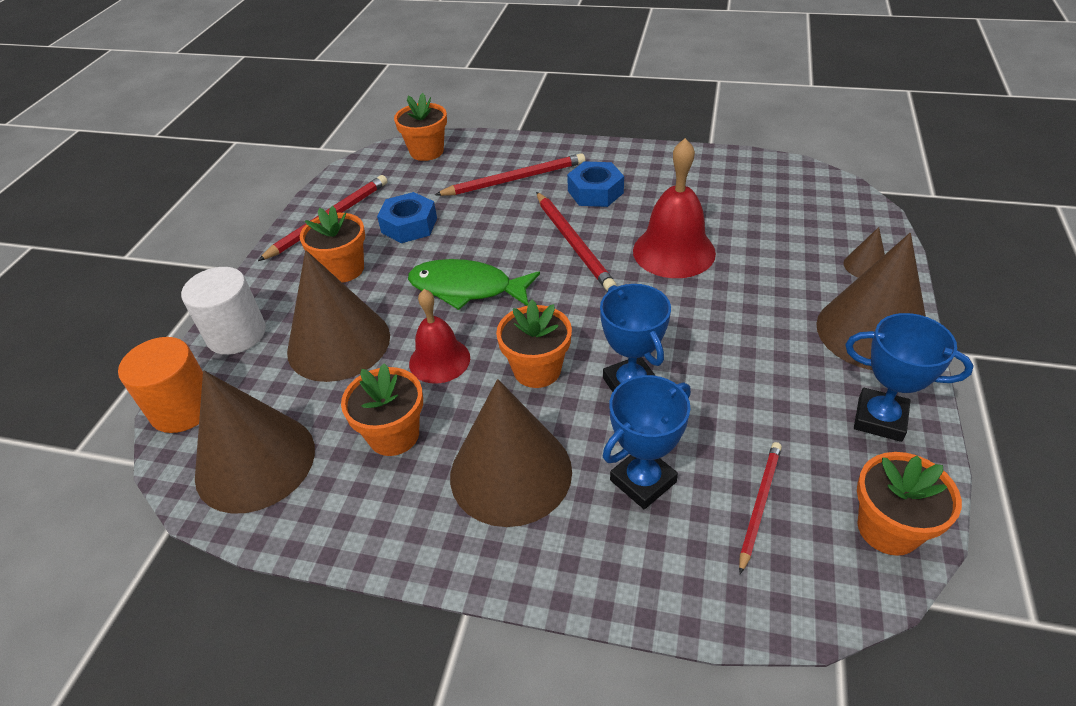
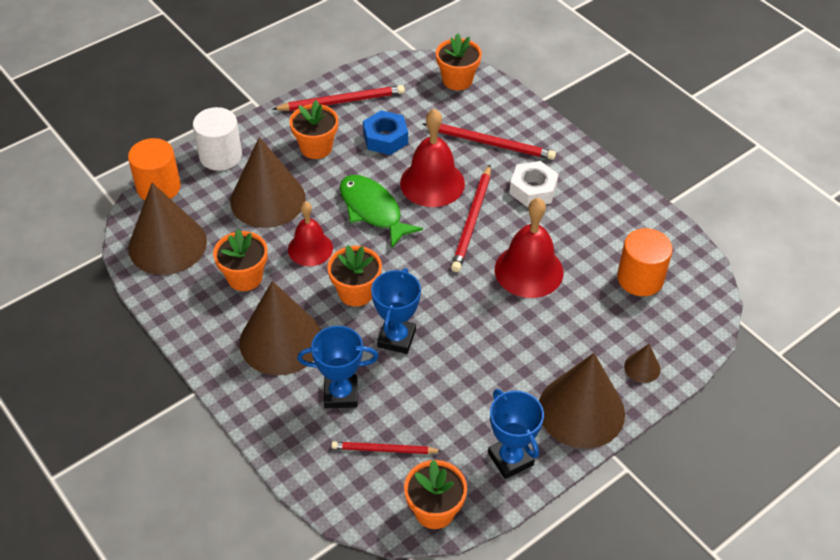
camera: 35 degrees right, 5 degrees up
blue nut [567,161,624,207] -> white nut [509,161,559,207]
red pencil [739,442,782,574] -> red pencil turned 150 degrees counterclockwise [331,442,441,454]
none -> red bell [400,109,465,207]
none -> orange cylinder [617,228,673,296]

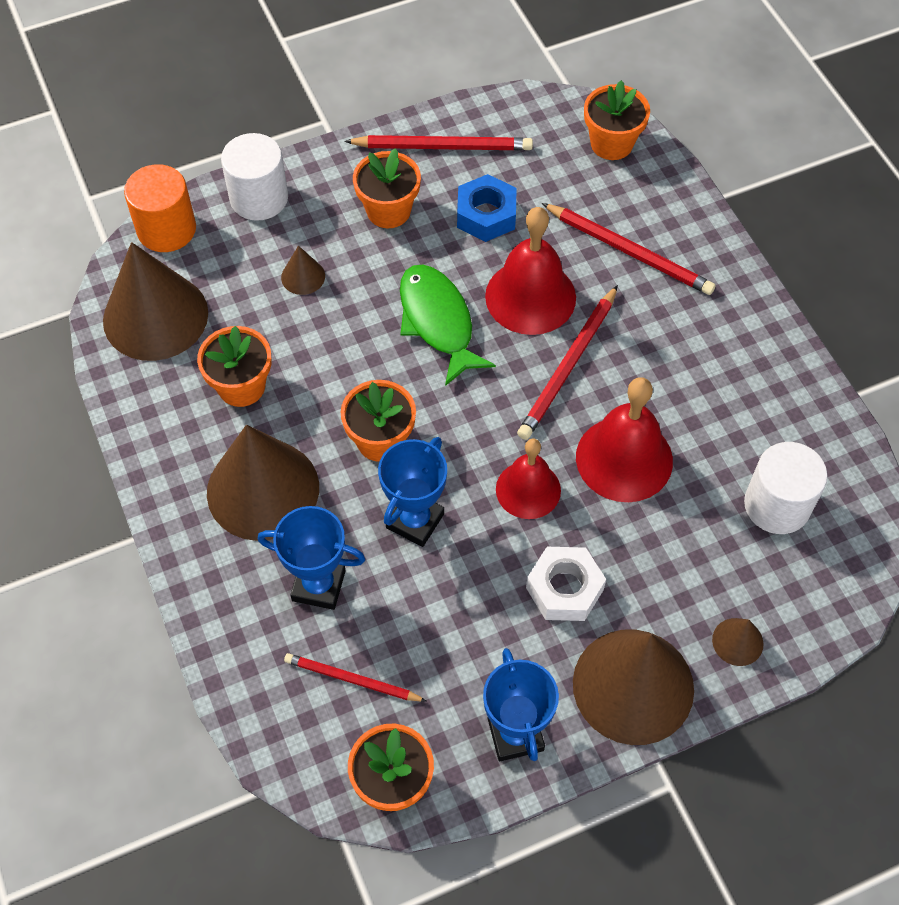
camera: 15 degrees right, 10 degrees up
brown cone [230,137,306,228] -> brown cone [281,246,325,295], size x0.43
red bell [288,201,333,266] -> red bell moved to [496,439,561,519]
white nut [509,161,559,207] -> white nut moved to [526,547,606,621]
orange cylinder [617,228,673,296] -> white cylinder [744,442,828,534]

